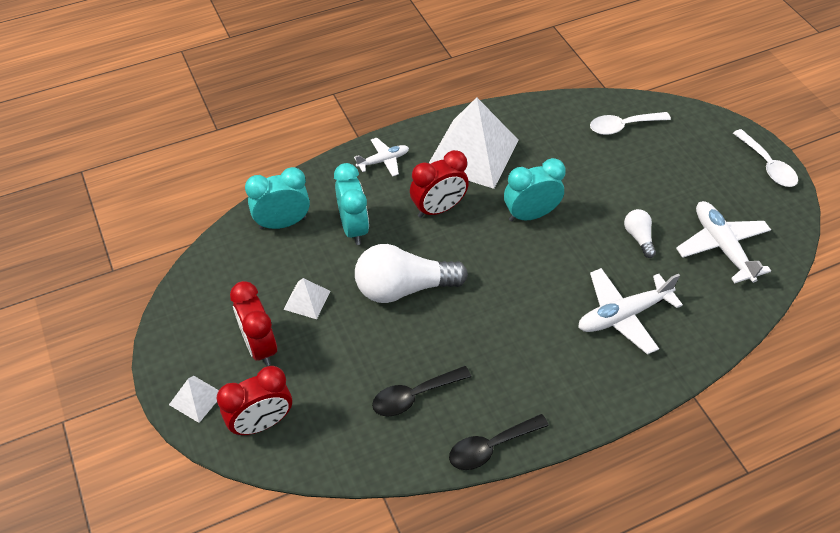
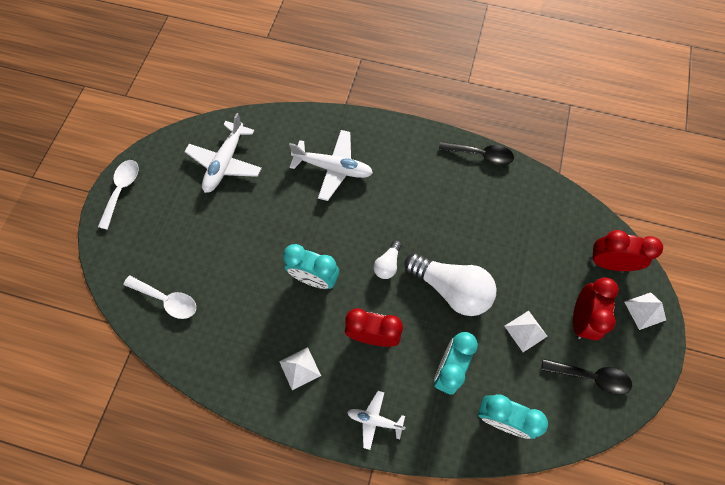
camera: 140 degrees left, 15 degrees up
black spoon [372,366,471,417] -> black spoon moved to [542,359,632,395]
white pyramid [429,97,518,189] -> white pyramid [279,347,321,390], size x0.44
white light bulb [624,209,656,258] -> white light bulb moved to [374,240,402,279]

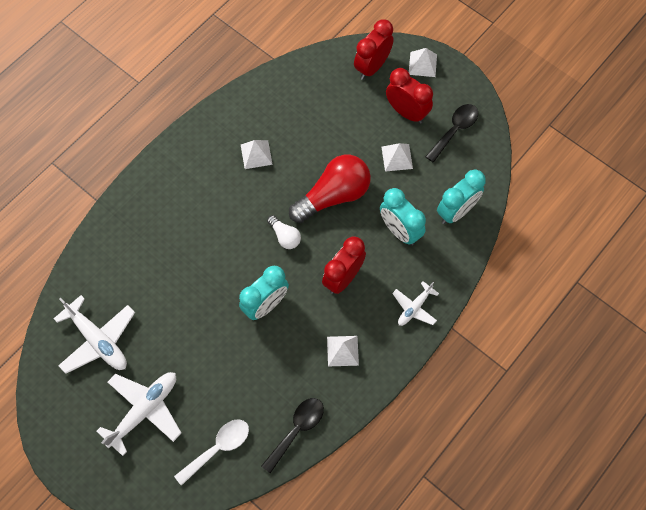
camera: 65 degrees left, 0 degrees up
white spoon [98,160,139,230] -> none
white plane [289,130,373,201] -> white plane moved to [96,372,181,456]
white light bulb [404,253,496,316] -> red light bulb [289,155,371,223]
black spoon [439,142,514,165] -> black spoon moved to [261,398,324,473]
none -> white pyramid [241,140,273,169]

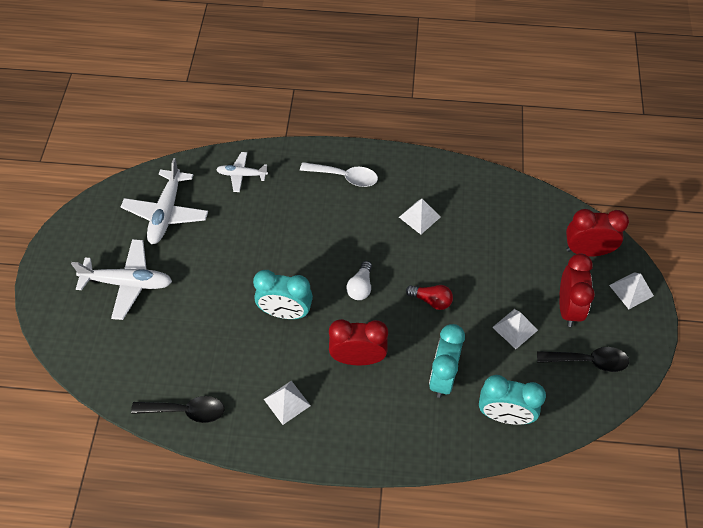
camera: 55 degrees right, 10 degrees down
white spoon [174,419,249,486] -> white spoon moved to [300,162,378,187]
red light bulb [289,155,371,223] -> red light bulb [406,285,453,310], size x0.48
white plane [392,281,439,326] -> white plane moved to [216,152,268,192]

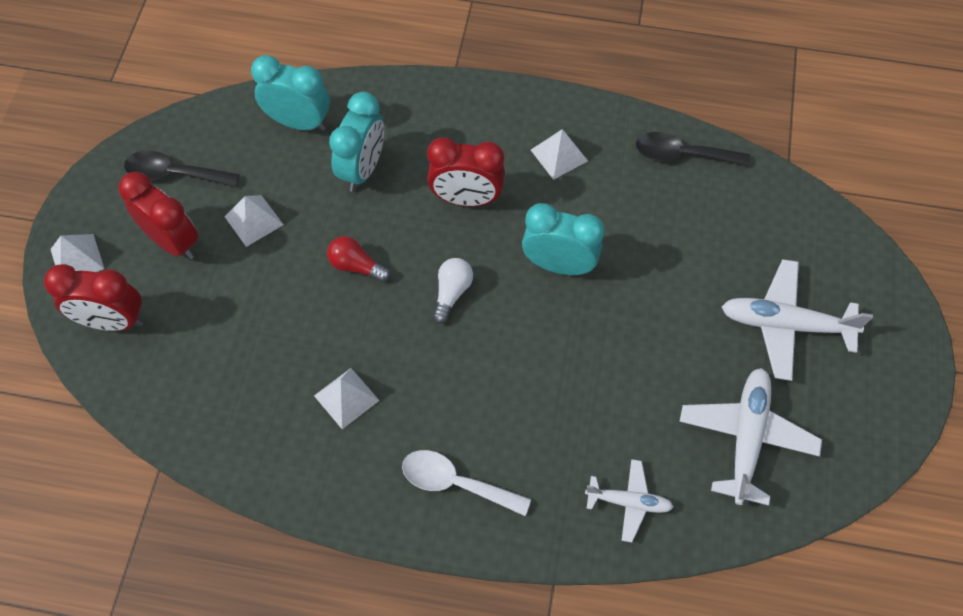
camera: 175 degrees left, 5 degrees up
red clock [559,253,595,327] -> red clock turned 120 degrees clockwise [119,172,198,259]

